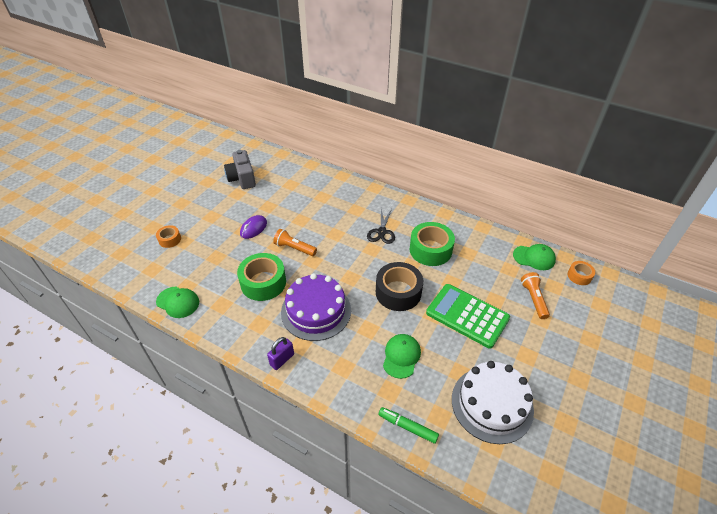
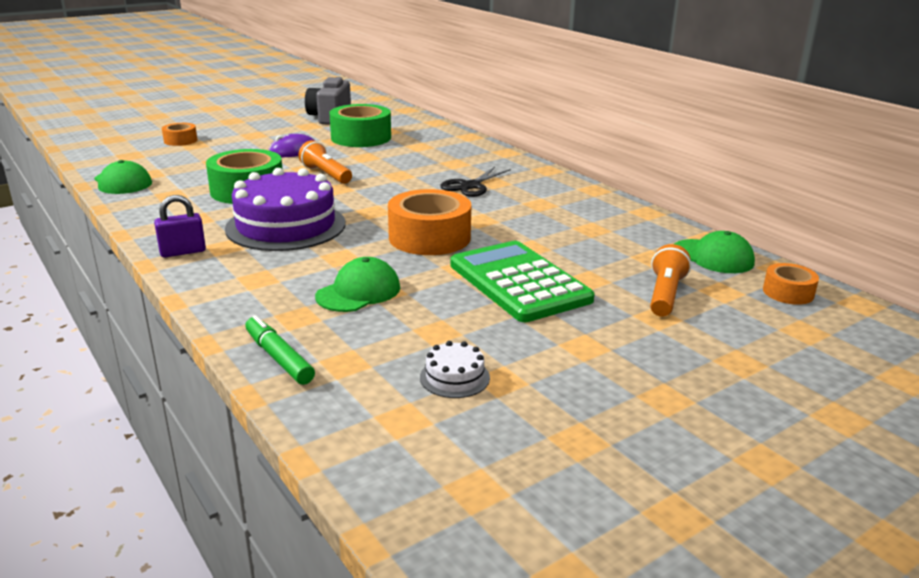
camera: 25 degrees right, 20 degrees down
black tape [376,262,423,311] -> orange tape [388,189,471,255]
green tape [410,222,455,266] -> green tape moved to [329,104,391,147]
white cake [452,361,534,444] -> white cake [420,341,490,398], size x0.42

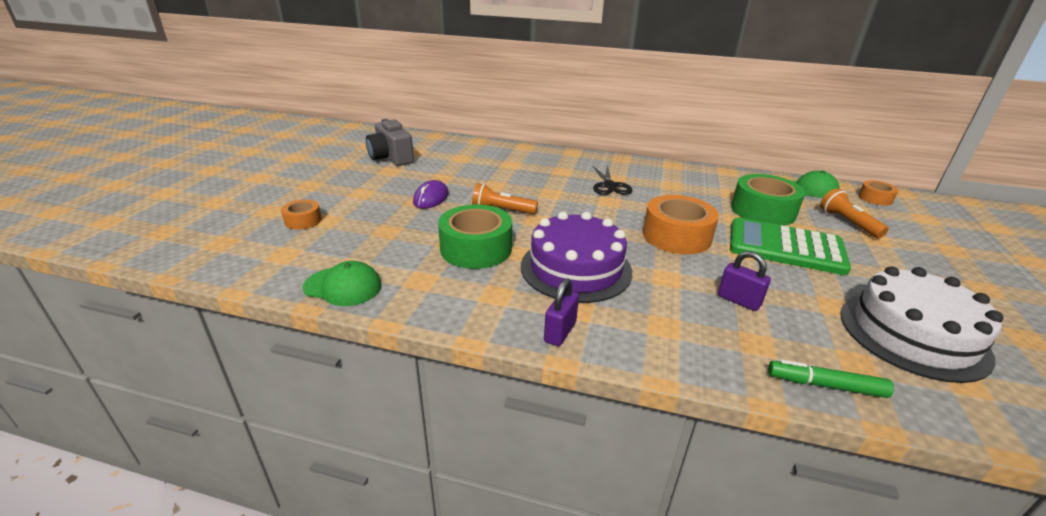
camera: 40 degrees left, 5 degrees up
green cap [315,257,400,312] -> purple padlock [718,251,771,311]
green tape [329,104,391,147] -> green tape moved to [731,174,805,226]
white cake [420,341,490,398] -> white cake [840,266,1003,383], size x2.38

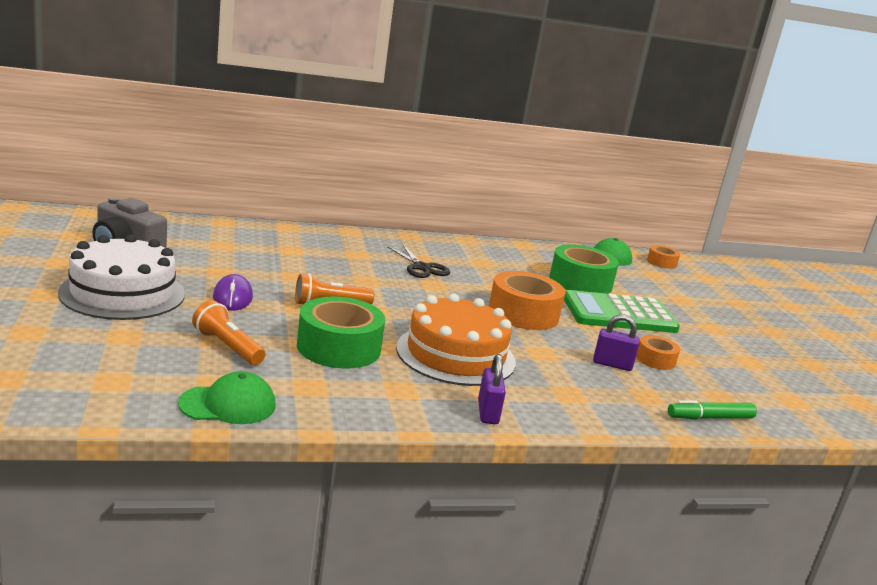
camera: 30 degrees left, 10 degrees down
orange tape [281,200,322,230] -> orange tape moved to [636,335,680,370]
purple cake [521,212,632,303] -> orange cake [396,294,516,386]
orange flashlight [820,188,889,238] -> orange flashlight moved to [192,300,266,365]
white cake [840,266,1003,383] -> white cake moved to [58,234,185,320]

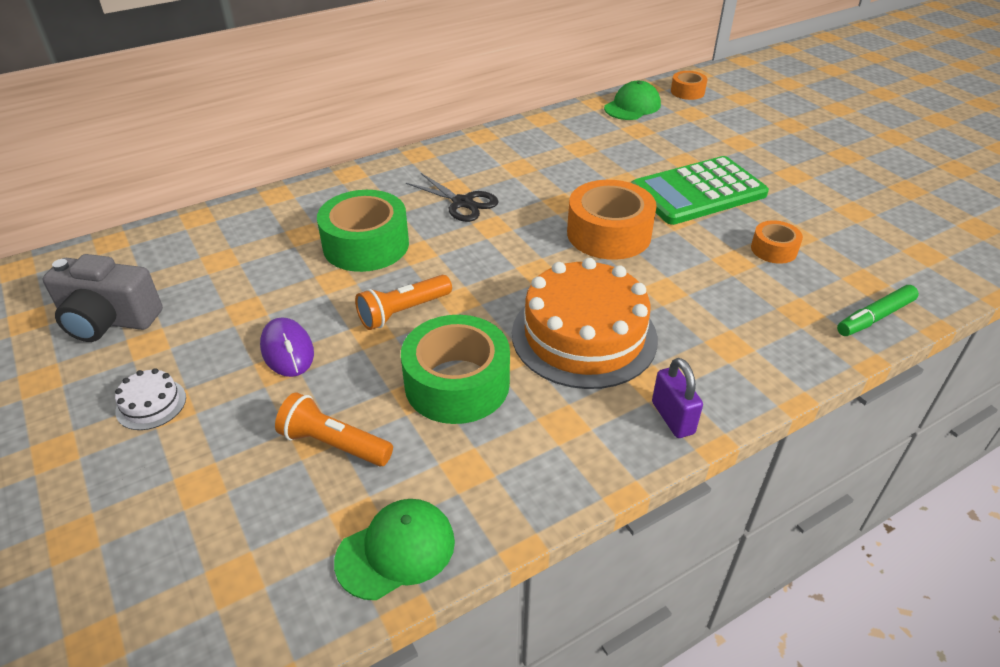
camera: 15 degrees left, 20 degrees up
white cake [58,234,185,320] -> white cake [115,368,186,430], size x0.42
green tape [549,245,619,294] -> green tape moved to [317,190,409,272]
purple padlock [593,314,640,371] -> none

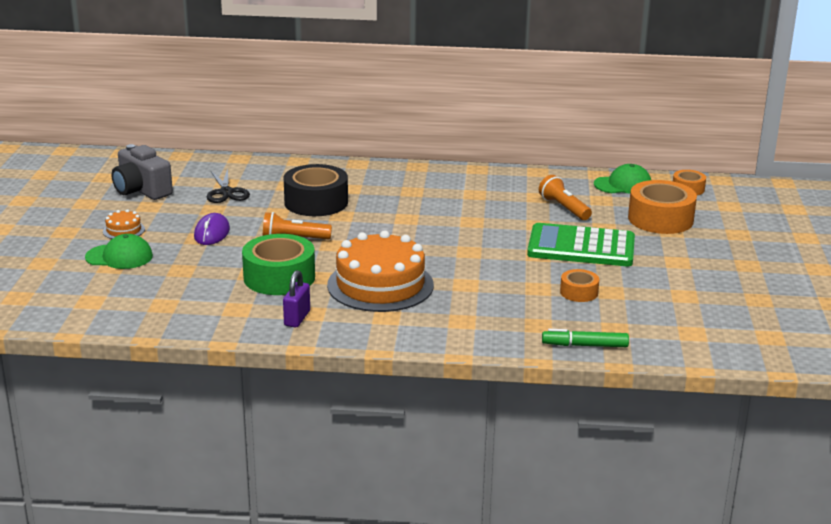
camera: 35 degrees right, 15 degrees down
white cake [115,368,186,430] -> orange cake [103,209,145,239]
orange flashlight [275,392,393,466] -> orange flashlight moved to [539,175,592,220]
green tape [317,190,409,272] -> black tape [284,164,348,216]
green cap [334,499,455,600] -> green cap moved to [85,234,153,269]
black scissors [406,173,499,222] -> black scissors moved to [207,169,250,203]
orange tape [567,180,657,260] -> orange tape moved to [628,180,697,234]
purple padlock [652,358,703,438] -> purple padlock moved to [283,270,310,328]

